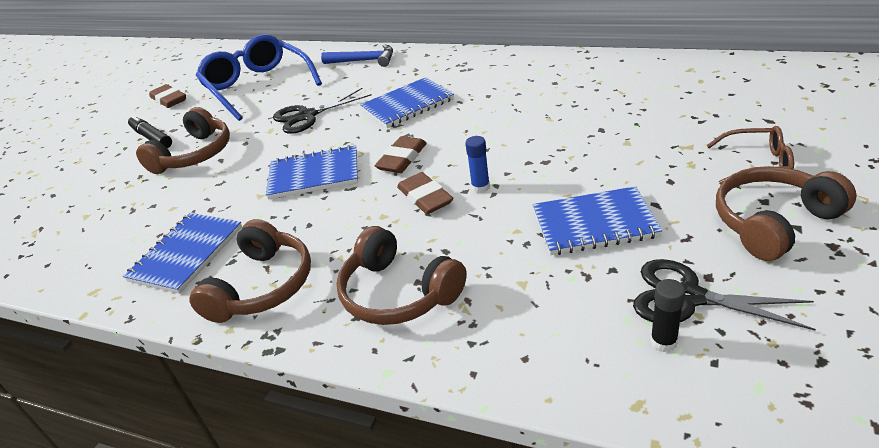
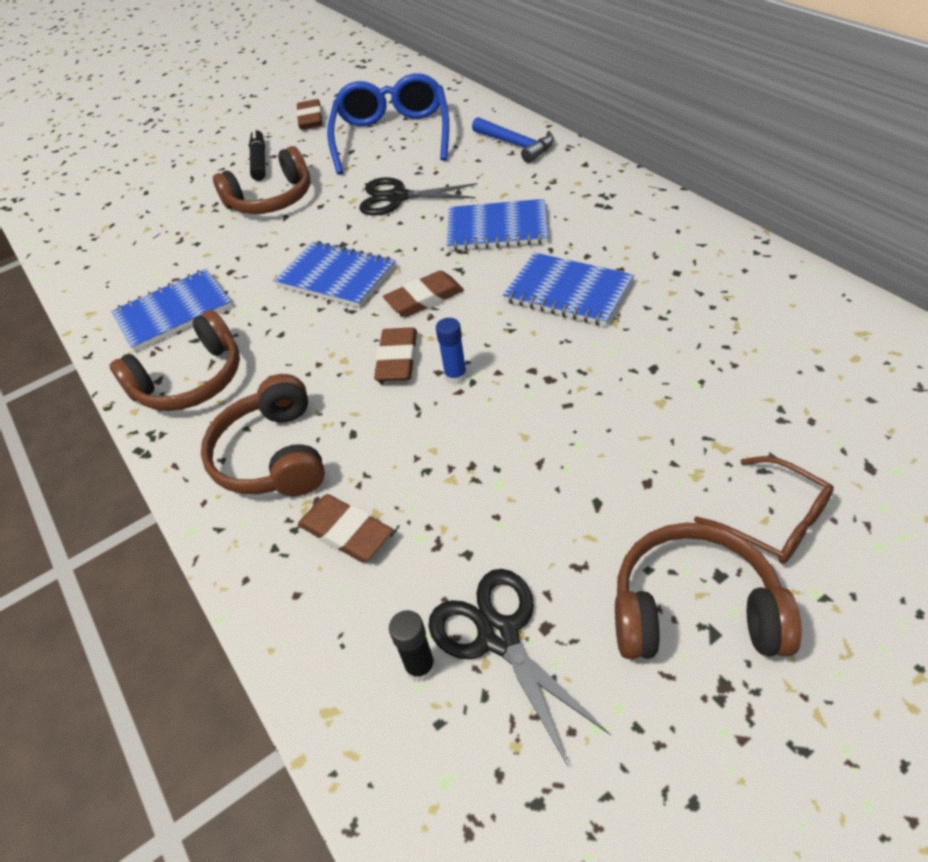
camera: 35 degrees right, 10 degrees up
blue notebook [533,186,662,255] -> blue notebook moved to [503,252,634,326]
none -> brown eraser [298,494,393,562]

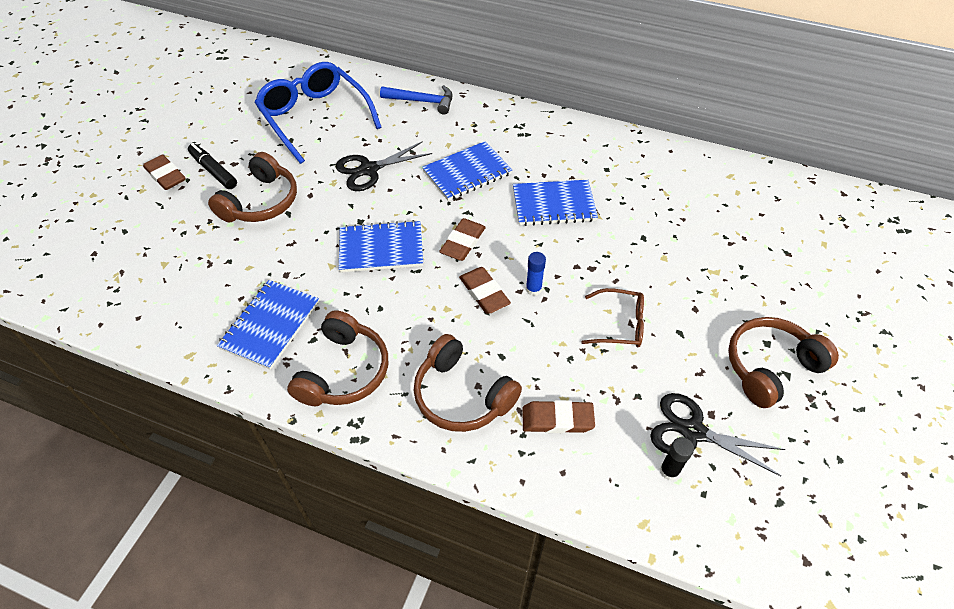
camera: 40 degrees left, 5 degrees up
brown eraser [296,99,323,130] -> brown eraser moved to [143,155,185,190]
brown glasses [694,456,834,564] -> brown glasses moved to [581,288,644,347]

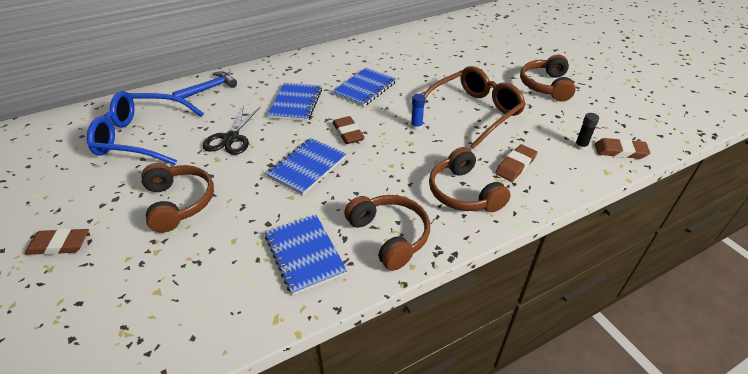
camera: 50 degrees left, 10 degrees down
black marker [188,143,237,189] -> none
brown headphones [413,334,522,432] -> brown headphones turned 75 degrees clockwise [429,147,511,212]
brown eraser [459,267,511,314] -> brown eraser moved to [595,138,650,159]
brown glasses [581,288,644,347] -> brown glasses [423,66,526,149], size x1.93
black scissors [650,393,785,476] -> none

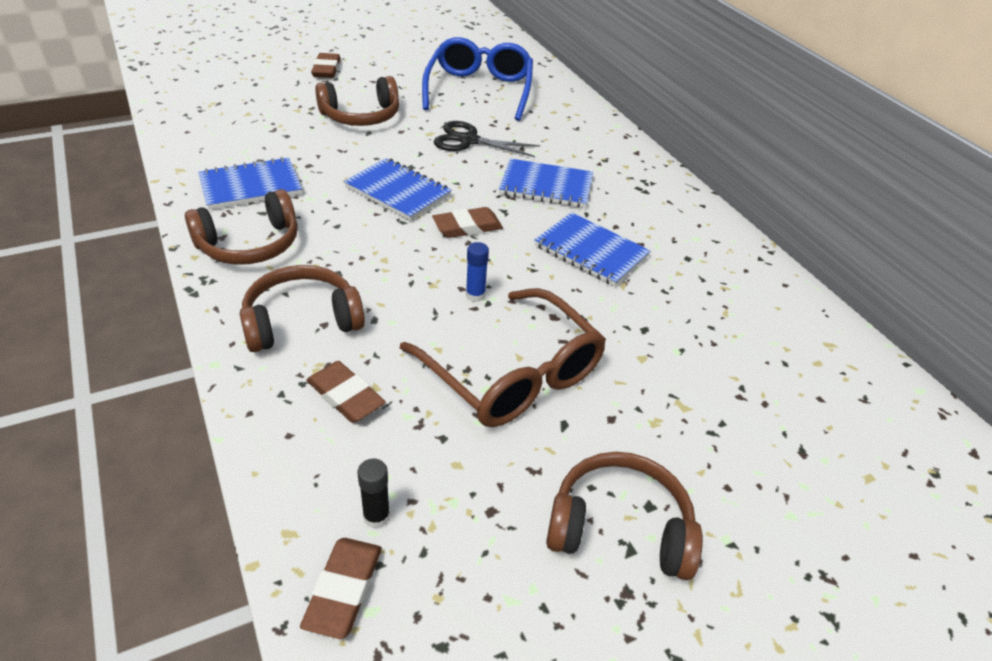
camera: 90 degrees right, 0 degrees up
blue hammer [172,72,237,102] -> none

